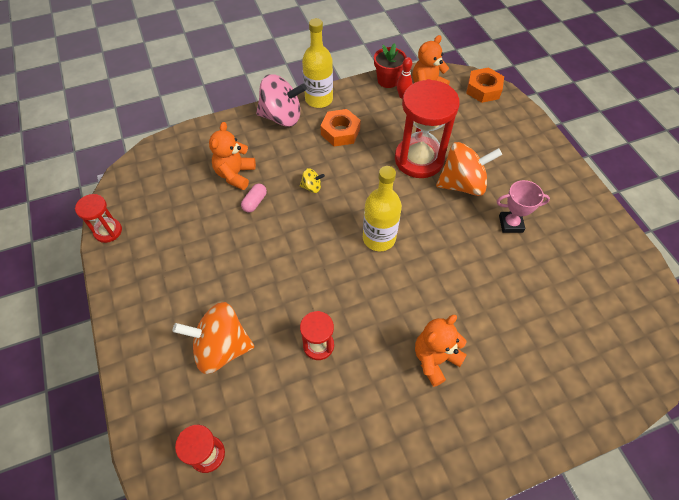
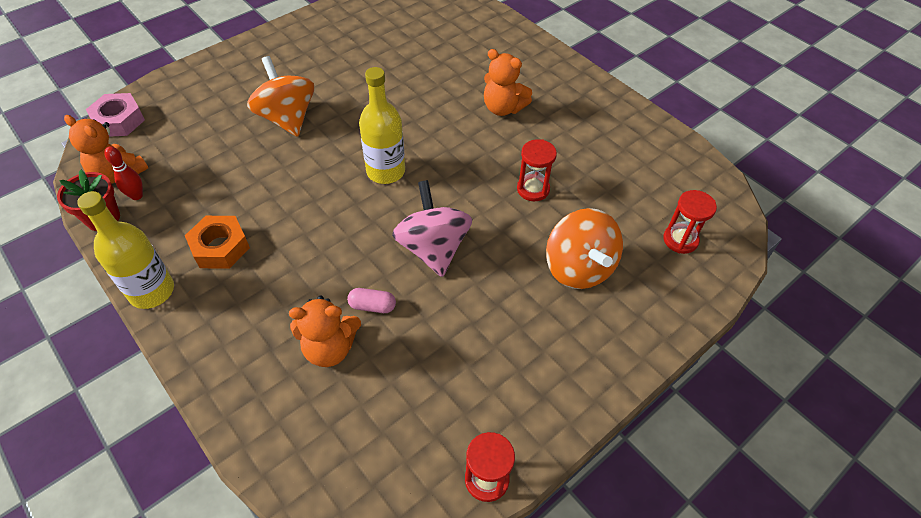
camera: 110 degrees left, 5 degrees down
pink spinning top [256,74,307,127] -> pink spinning top moved to [392,180,472,277]
yellow spinning top [300,168,325,193] -> none
red hourglass [395,79,460,178] -> none
orange nut [466,67,504,103] -> pink nut [86,93,145,137]
pink trophy [497,180,550,233] -> none

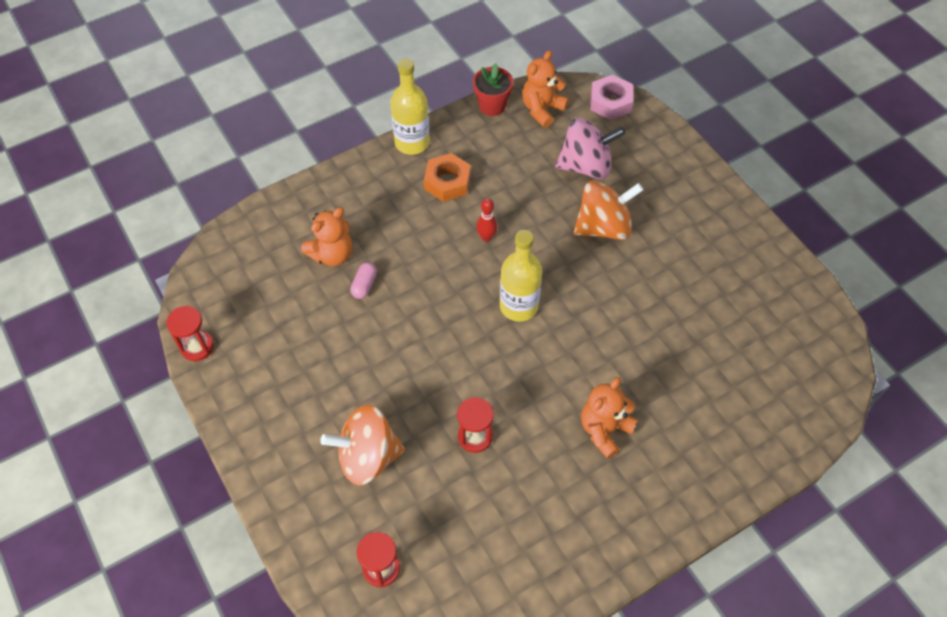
camera: 100 degrees right, 5 degrees up
red bowling pin [104,146,143,200] -> red bowling pin moved to [476,198,498,242]
orange teddy bear [289,296,361,367] -> orange teddy bear turned 135 degrees counterclockwise [301,207,352,266]
pink spinning top [392,180,472,277] -> pink spinning top moved to [555,118,625,179]

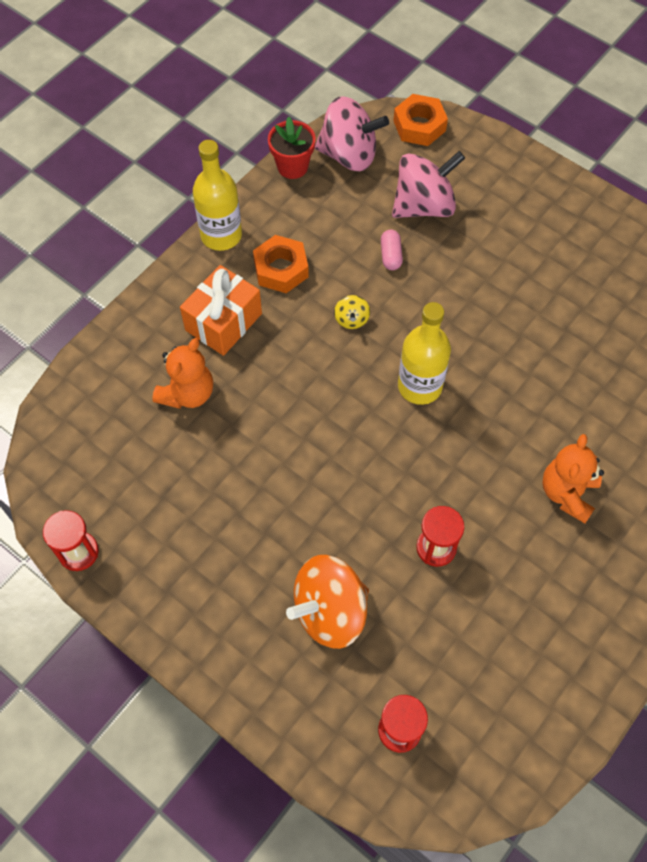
camera: 20 degrees left, 5 degrees up
pink capsule [350,262,377,299] -> pink capsule moved to [381,229,403,270]
red bowling pin [476,198,498,242] -> yellow spinning top [334,295,370,329]
orange teddy bear [522,50,569,128] -> pink spinning top [315,96,389,171]
orange spinning top [574,180,643,240] -> none
pink nut [590,75,633,120] -> orange nut [393,94,448,146]
none -> orange gift [180,265,262,356]

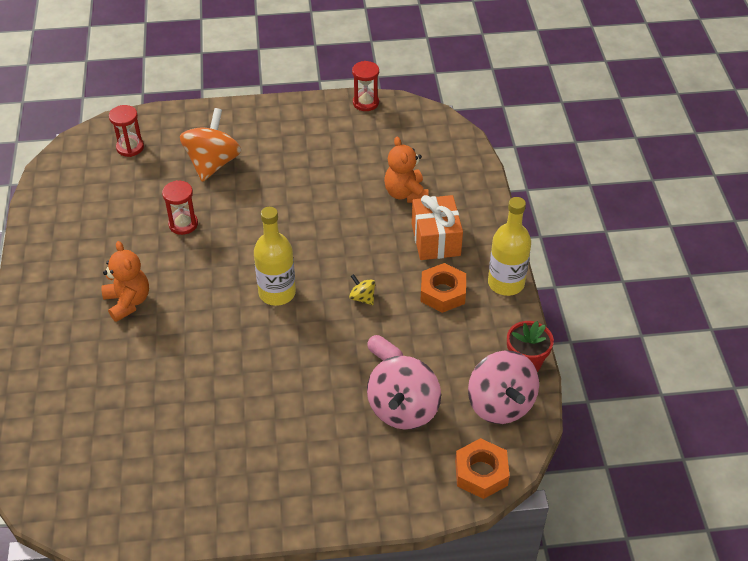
camera: 135 degrees right, 15 degrees down
pink spinning top [315,96,389,171] -> pink spinning top turned 75 degrees counterclockwise [468,350,539,424]

